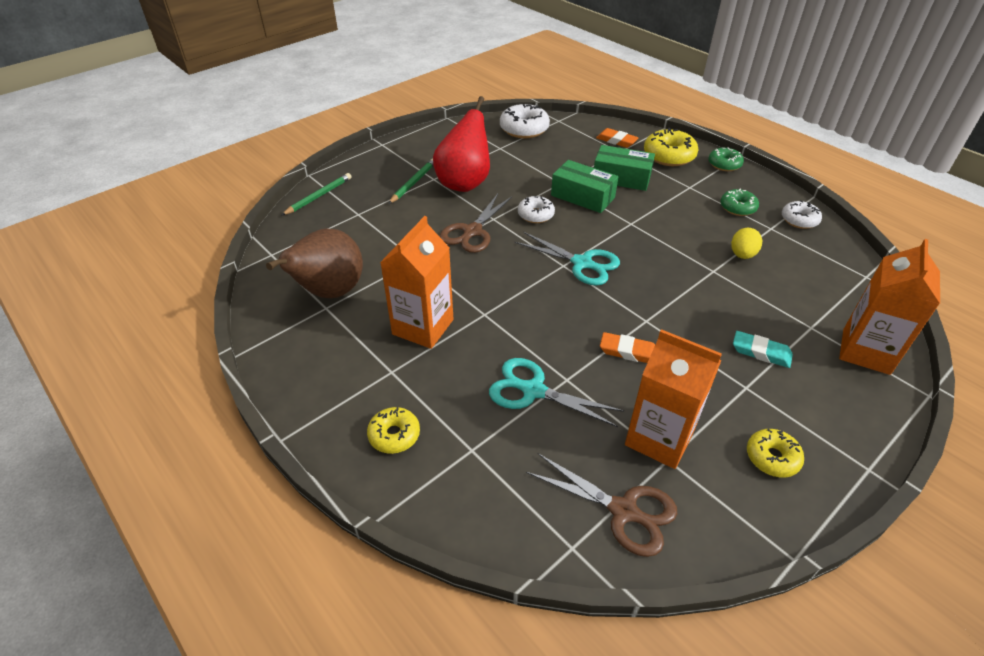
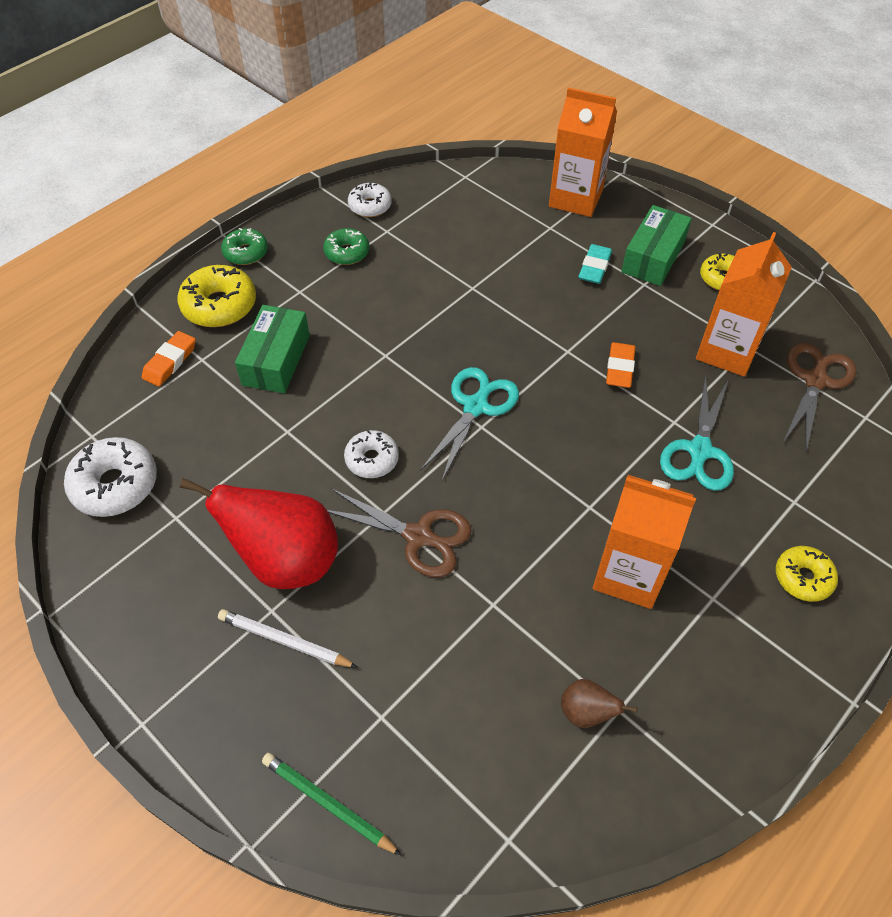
camera: 95 degrees left, 10 degrees up
brown pear [266,228,363,298] -> brown pear [561,679,637,728], size x0.45
green pencil [389,158,434,204] -> white pencil [218,609,357,667]
green box [551,160,618,213] -> green box moved to [621,205,692,286]
yellow egg [731,228,762,259] -> none

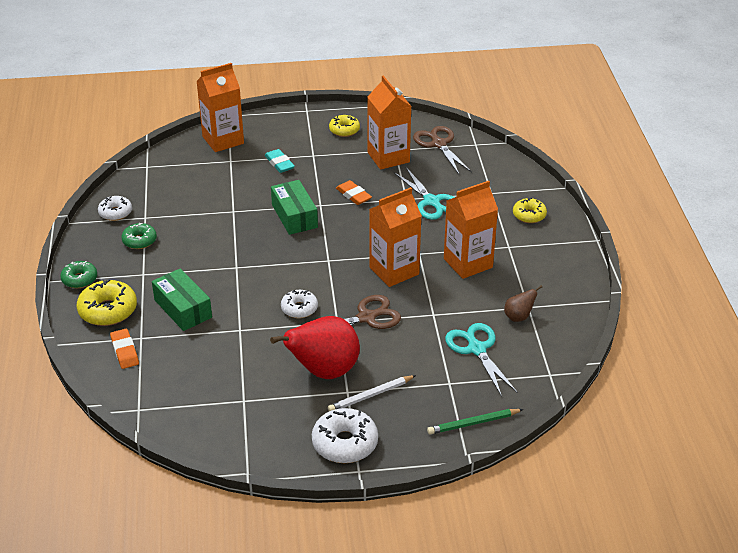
camera: 50 degrees left, 15 degrees down
white donut [64,437,157,517] -> white donut moved to [312,408,378,463]
turquoise scissors [420,367,519,480] -> turquoise scissors moved to [445,323,518,397]
green box [621,205,692,286] -> green box moved to [271,180,318,235]
none -> orange carton [369,187,422,287]

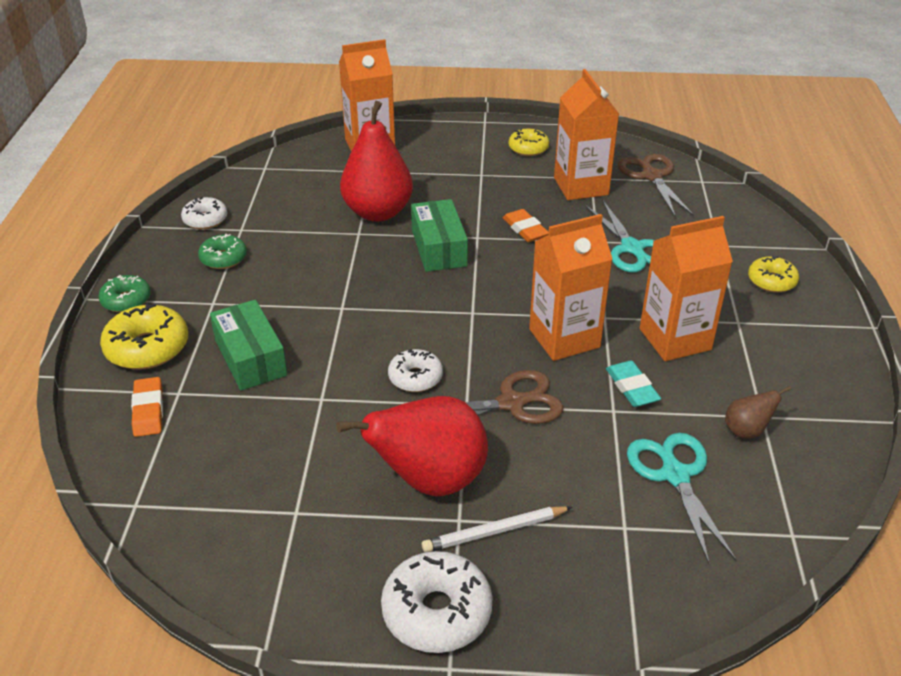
camera: 10 degrees right, 0 degrees up
turquoise eraser [265,149,295,173] -> turquoise eraser moved to [606,361,661,407]
green pencil [427,409,524,435] -> none
none -> red pear [340,101,413,222]

